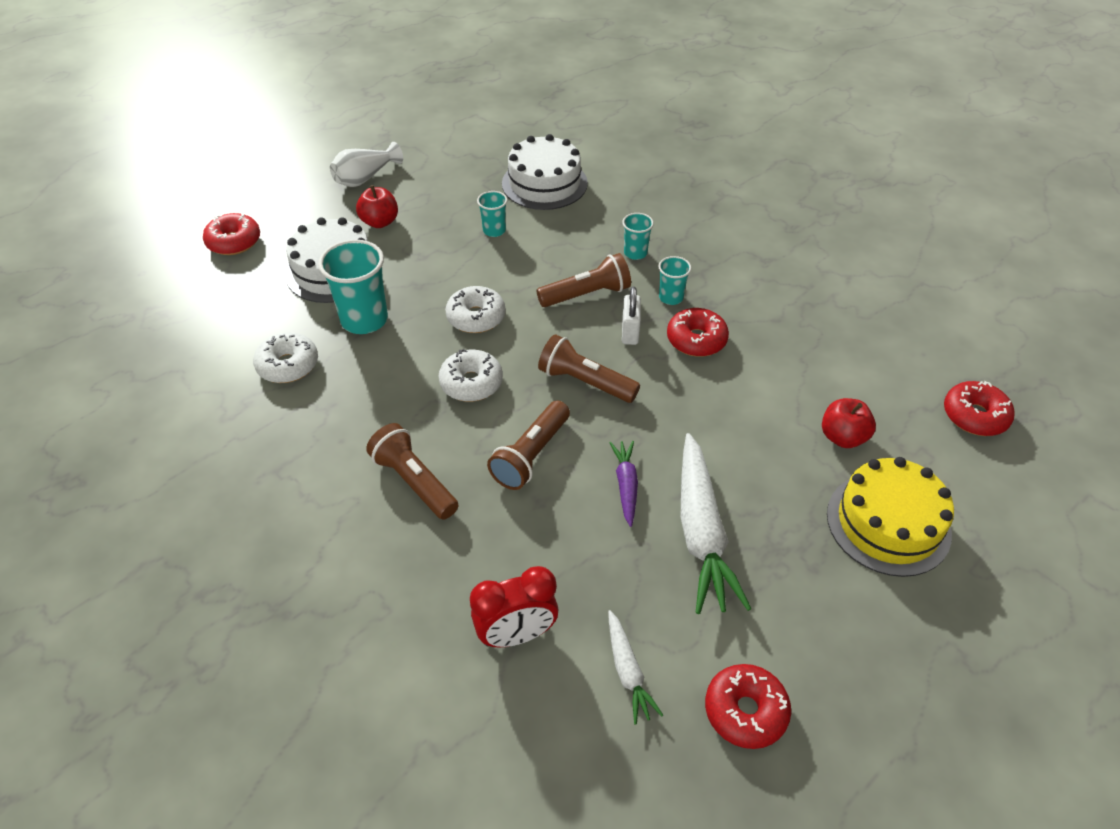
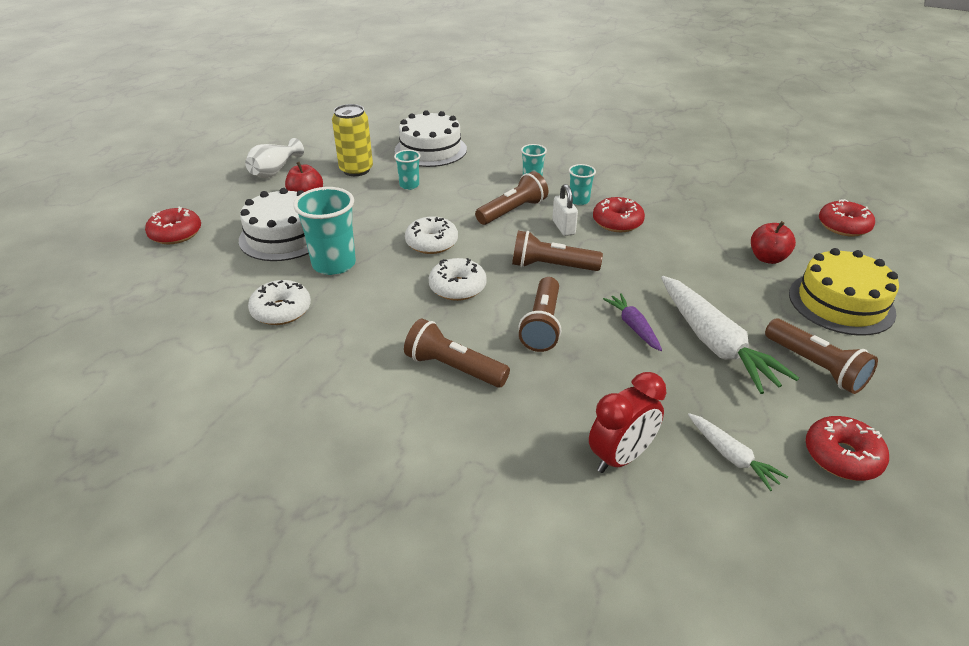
camera: 20 degrees left, 10 degrees down
none -> yellow can [332,104,373,176]
none -> brown flashlight [765,319,878,394]

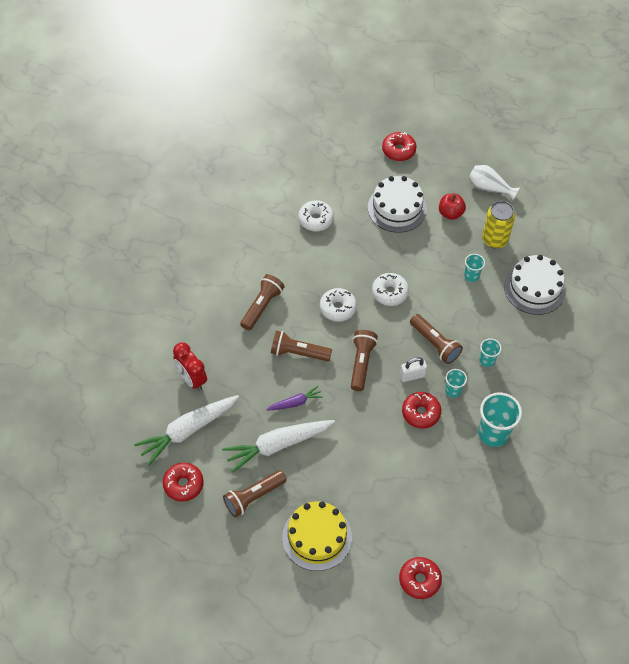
camera: 90 degrees right, 20 degrees up
turquoise cup [293,187,356,275] -> turquoise cup moved to [478,392,522,447]
white carrot [688,413,788,491] -> white carrot [134,395,239,466], size x1.95
red apple [751,221,796,264] -> none

